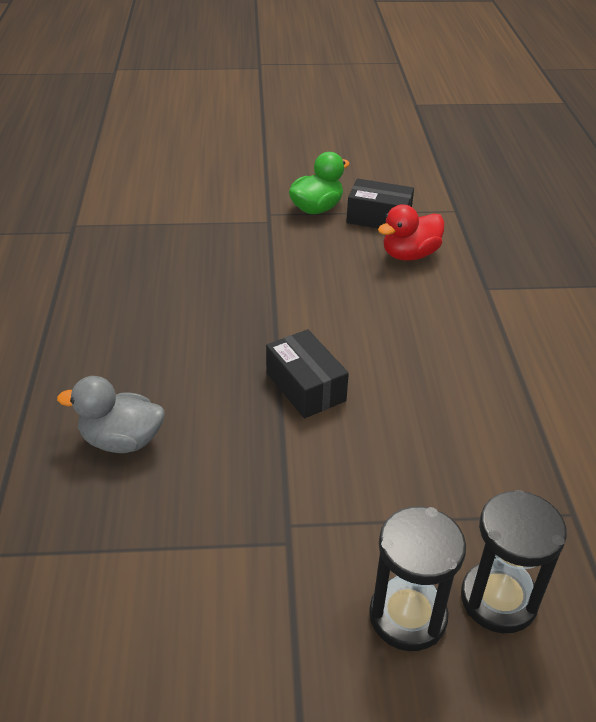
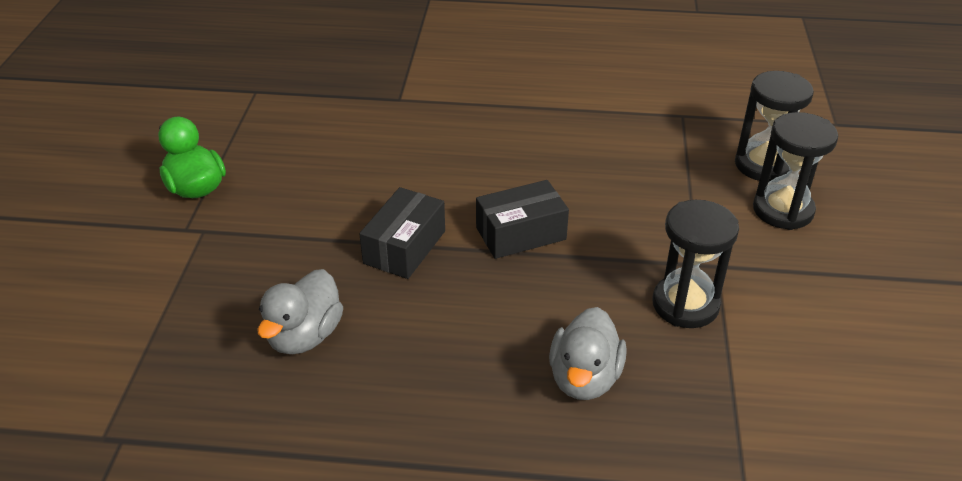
camera: 80 degrees left, 0 degrees up
black box [346,179,414,228] -> black box moved to [359,187,445,279]
red duck [378,204,445,261] -> none
none -> grey duck [257,269,343,354]
none -> black hourglass [652,200,739,328]

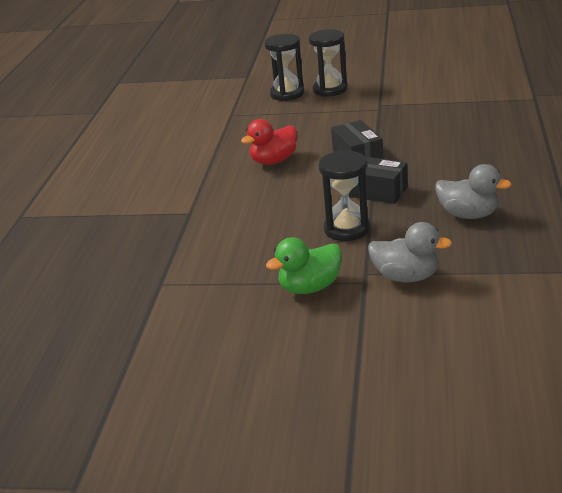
camera: 85 degrees left, 10 degrees down
grey duck [549,307,627,400] -> grey duck moved to [368,222,452,282]
black hourglass [652,200,739,328] -> black hourglass moved to [318,150,370,241]
none -> red duck [241,119,297,165]

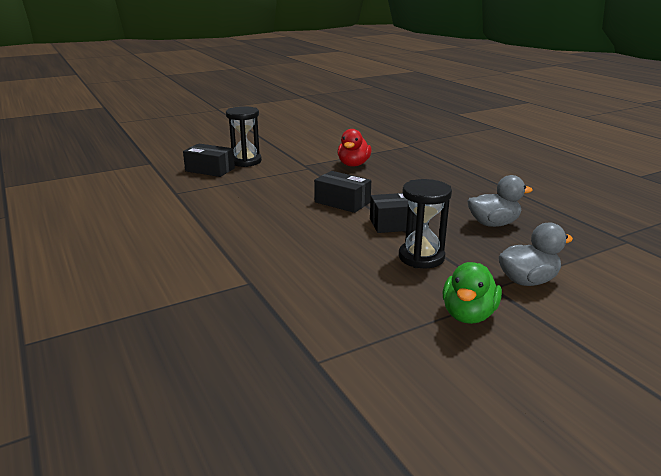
camera: 40 degrees left, 5 degrees down
red duck [241,119,297,165] -> red duck moved to [338,129,372,167]
black hourglass [264,34,305,101] -> black box [183,144,235,177]

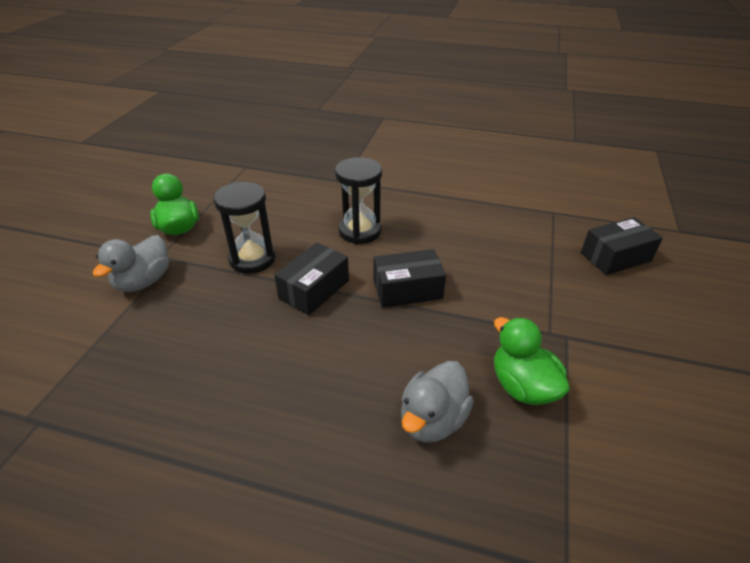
camera: 135 degrees right, 15 degrees up
black hourglass [226,106,262,167] -> black hourglass moved to [335,157,382,244]
red duck [338,129,372,167] -> green duck [494,317,570,405]
grey duck [468,175,533,227] -> grey duck moved to [401,361,474,443]

